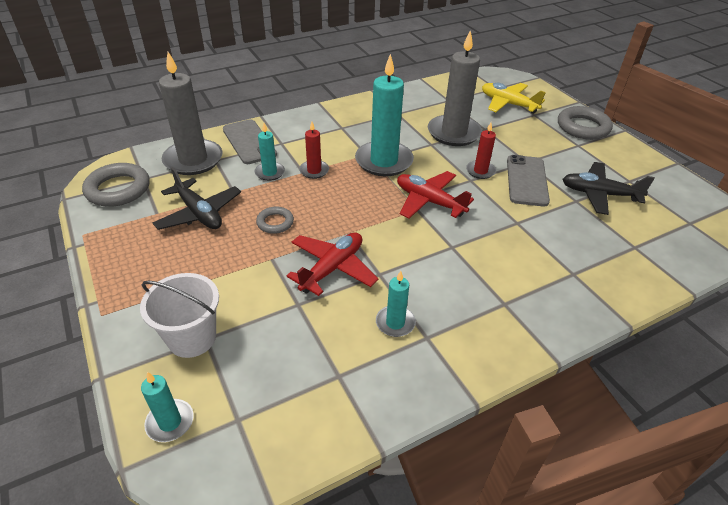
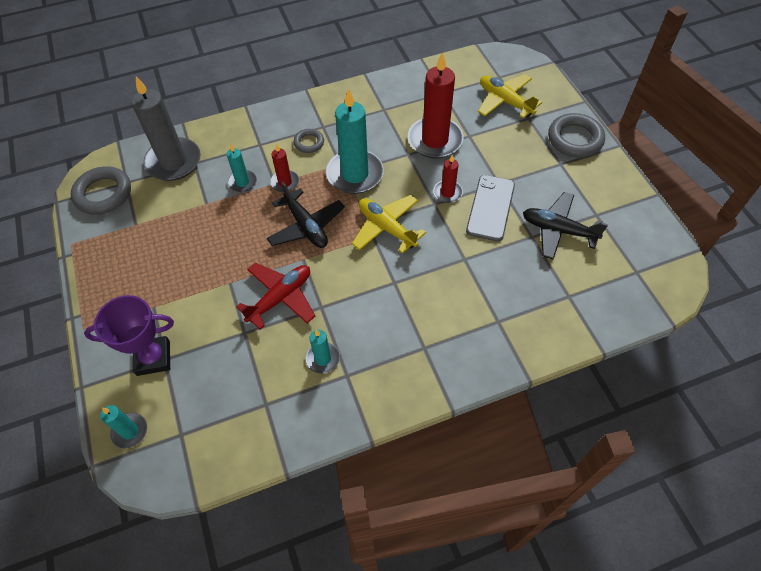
camera: 10 degrees right, 15 degrees up
white bucket [140,273,219,358] -> purple trophy [84,295,174,376]
black plane [153,167,241,230] -> black plane moved to [267,182,345,248]
grey phone [223,119,277,164] -> none
grey ring [256,207,294,234] -> grey ring moved to [293,129,324,153]
red plane [397,171,474,219] -> yellow plane [352,195,426,254]
grey candle [428,30,482,146] -> red candle [408,52,463,158]

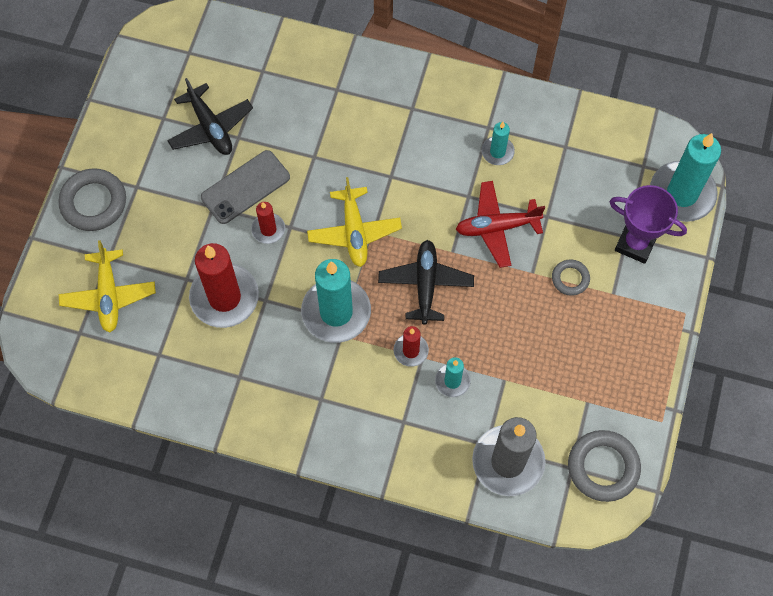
camera: 145 degrees left, 10 degrees up
turquoise candle [100,405,147,448] -> turquoise candle [650,133,721,222], size x2.00
grey ring [293,129,324,153] -> grey ring moved to [552,259,590,296]

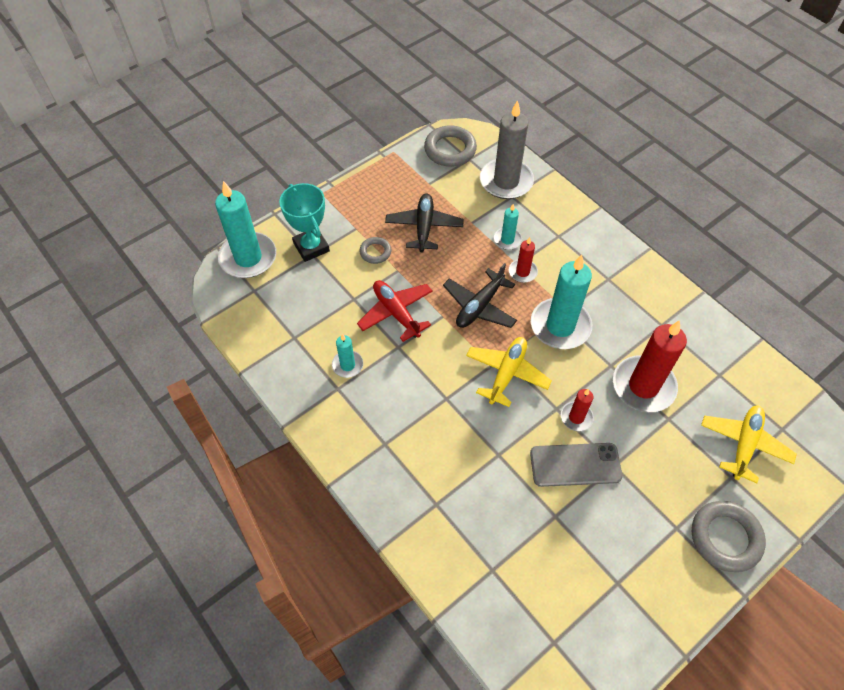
camera: 145 degrees left, 10 degrees down
black plane [167,78,253,155] -> black plane moved to [385,193,464,253]
red plane [456,181,545,268] -> red plane turned 150 degrees counterclockwise [357,280,433,342]
purple trophy [609,185,687,264] -> turquoise trophy [279,183,330,262]

